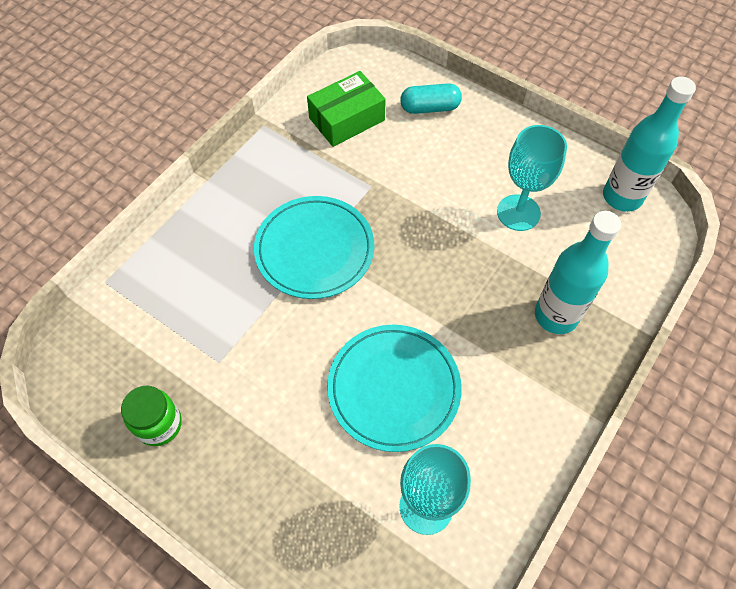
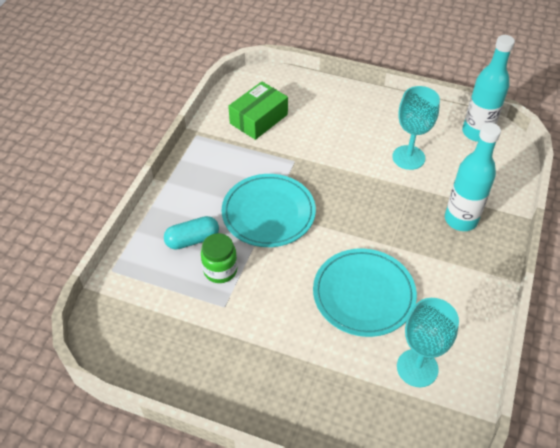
camera: 15 degrees left, 10 degrees down
green jar [121,385,182,446] -> green jar moved to [201,233,237,283]
turquoise capsule [400,83,462,114] -> turquoise capsule moved to [164,216,219,250]

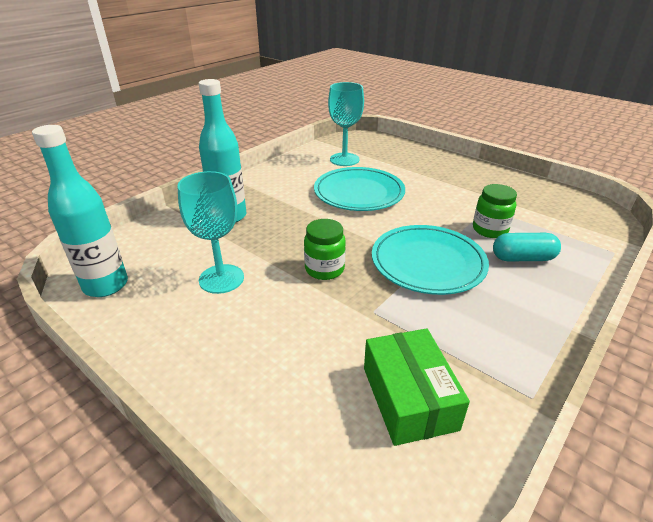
camera: 160 degrees left, 15 degrees down
green box [228,82,288,140] -> green box turned 75 degrees counterclockwise [364,328,470,446]
none -> green jar [304,219,346,280]

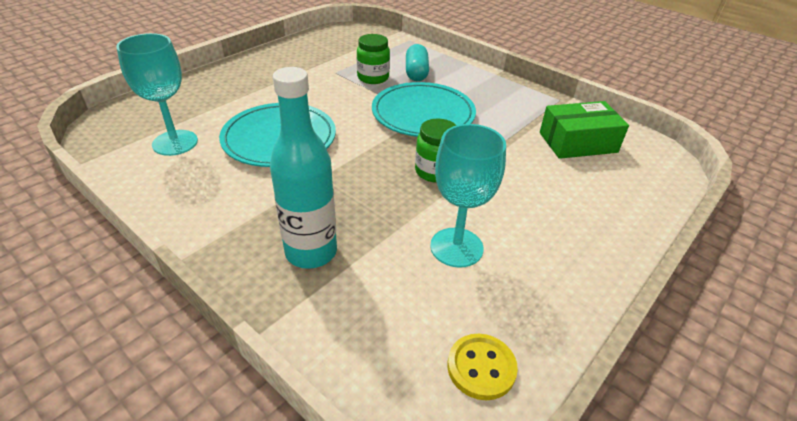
camera: 90 degrees left, 5 degrees up
turquoise bottle [32,125,128,297] -> yellow button [447,334,518,400]

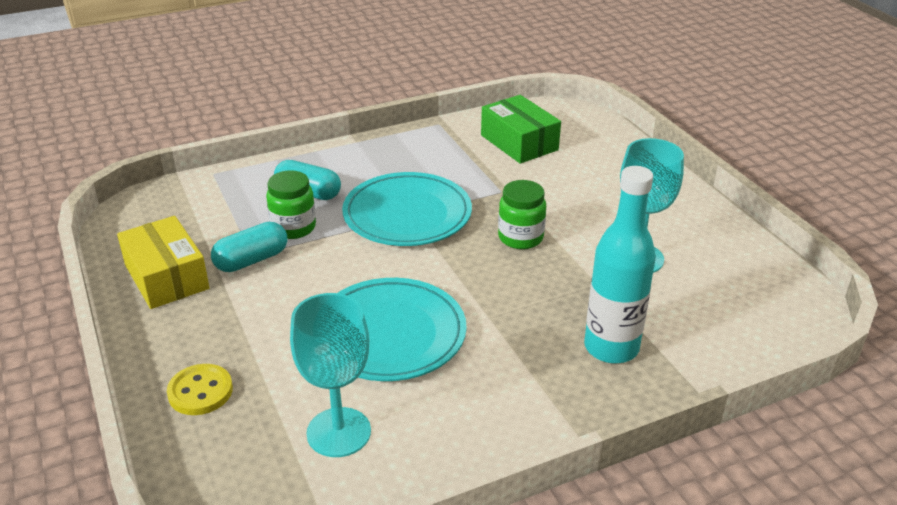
camera: 65 degrees left, 5 degrees down
yellow button [447,334,518,400] -> yellow button moved to [167,364,233,415]
green box [540,101,629,159] -> green box turned 45 degrees counterclockwise [481,95,561,164]
none -> yellow box [117,216,209,309]
none -> turquoise capsule [211,222,287,272]

